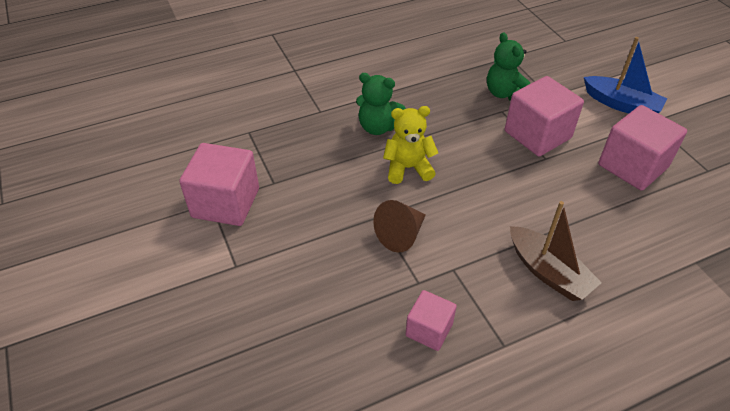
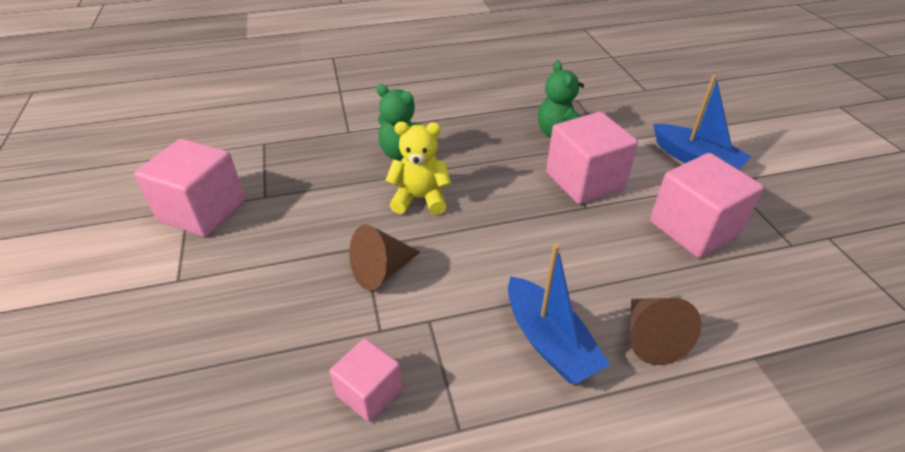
camera: 10 degrees right, 5 degrees down
brown boat [510,201,602,301] -> blue boat [508,244,610,384]
none -> brown cone [630,298,701,365]

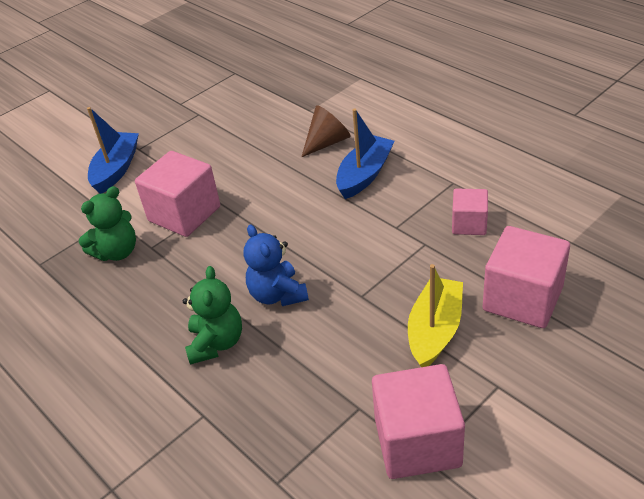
camera: 115 degrees left, 0 degrees up
brown cone [349,224,420,290] -> none
yellow teddy bear [385,122,451,215] -> blue teddy bear [244,224,309,306]
pink cube [650,153,764,258] -> pink cube moved to [483,226,570,328]
none -> yellow boat [408,264,463,367]

